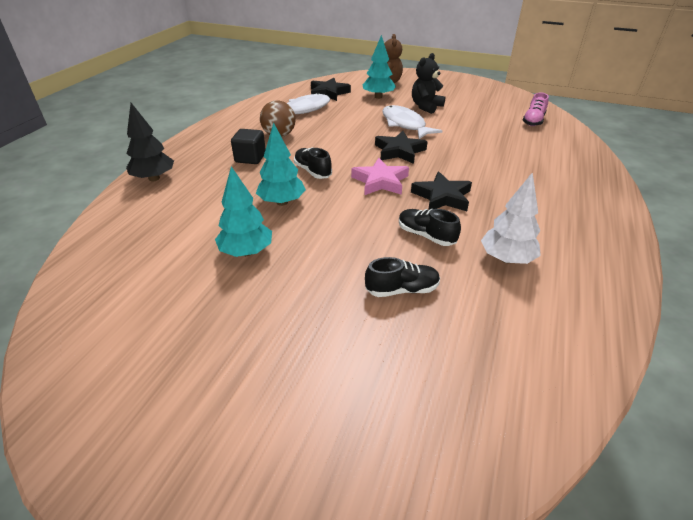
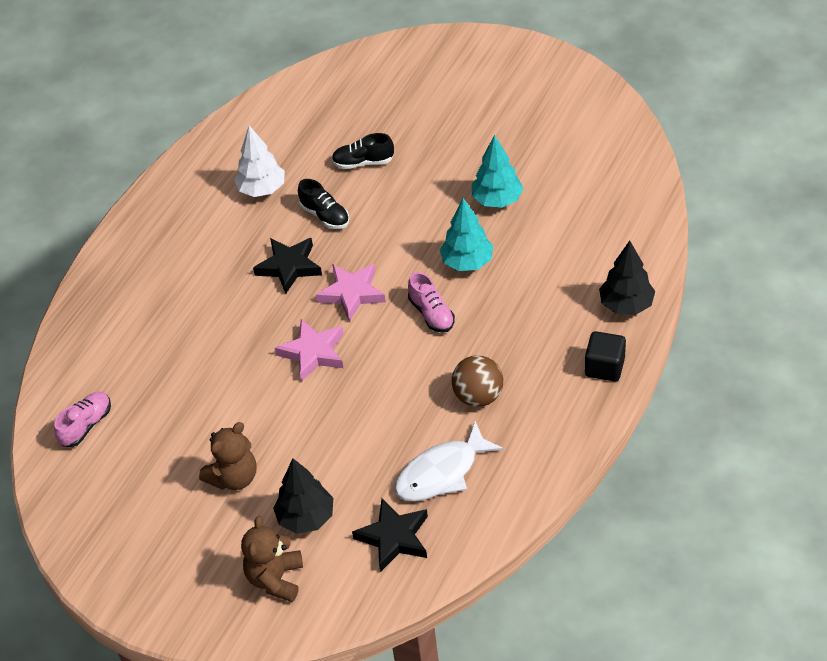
camera: 170 degrees left, 10 degrees up
black cube [231,129,266,164] -> black cube moved to [585,331,626,382]
black shoe [294,148,332,179] -> pink shoe [408,272,455,333]
turquoise tree [363,35,396,99] -> black tree [273,458,333,534]
black star [375,131,428,164] -> pink star [275,319,343,382]
white fish [383,105,442,139] -> none
black teddy bear [412,53,445,114] -> brown teddy bear [199,422,257,490]

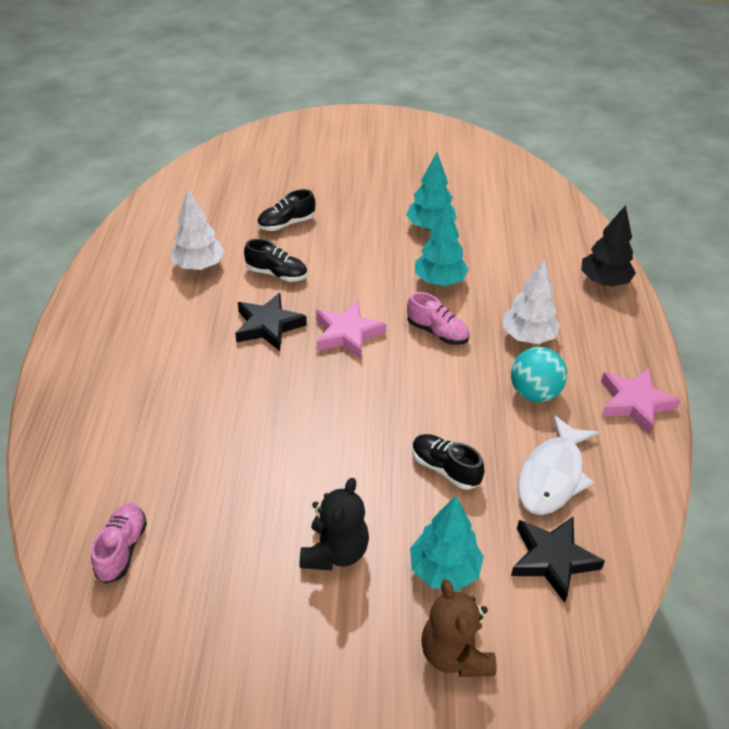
camera: 30 degrees left, 5 degrees down
brown teddy bear [199,422,257,490] -> black teddy bear [300,478,369,570]
black tree [273,458,333,534] -> turquoise tree [410,496,484,591]
pink star [275,319,343,382] -> pink star moved to [601,368,681,435]
brown ball [452,355,503,407] -> turquoise ball [511,347,567,402]
black cube [585,331,626,382] -> none
none -> black shoe [412,434,485,490]
none -> white tree [503,259,561,344]

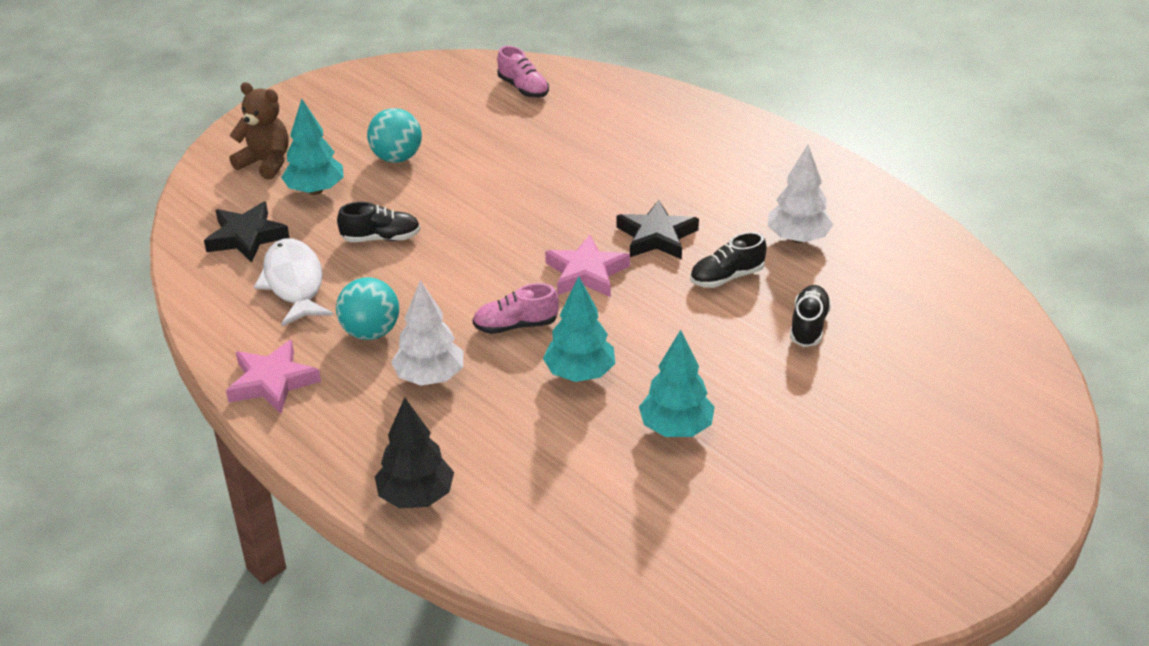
camera: 135 degrees right, 5 degrees down
black teddy bear [300,478,369,570] -> turquoise ball [367,108,422,163]

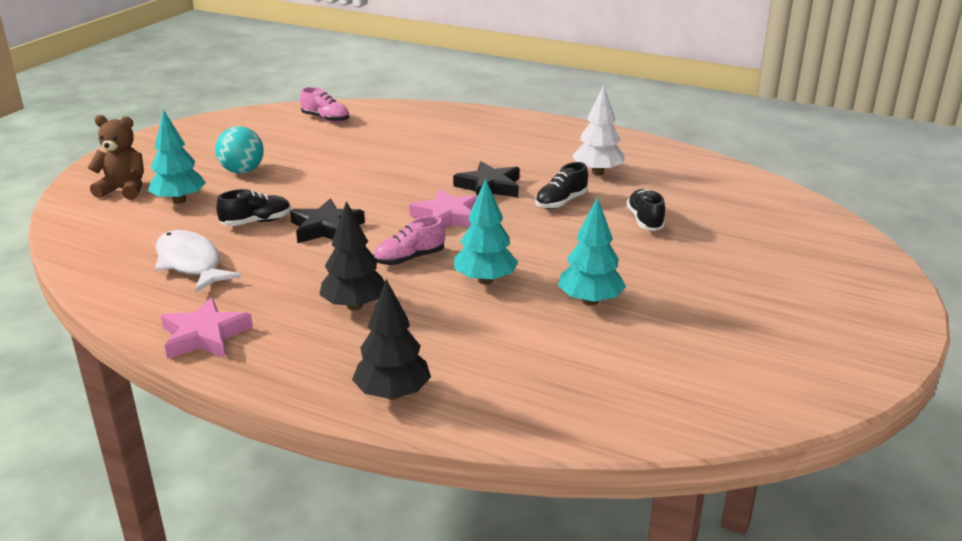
camera: 20 degrees left, 10 degrees down
black star [204,202,290,263] -> black star moved to [290,199,365,243]
turquoise ball [336,277,399,340] -> none
white tree [391,280,463,386] -> black tree [319,201,385,310]

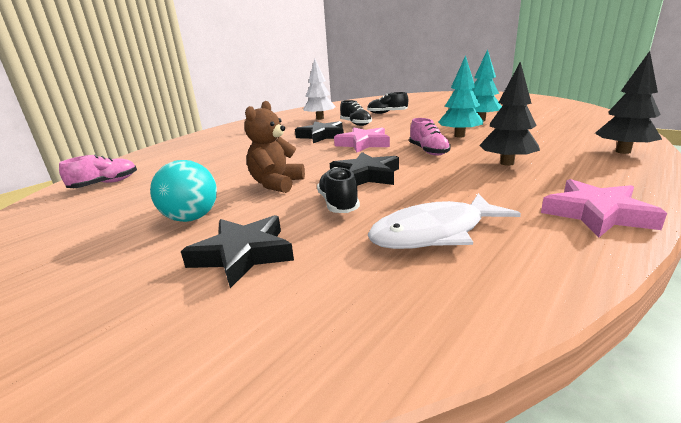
camera: 75 degrees left, 5 degrees down
brown teddy bear [87,115,144,200] -> brown teddy bear moved to [244,101,305,193]
turquoise tree [148,109,206,204] -> black star [181,215,294,288]

